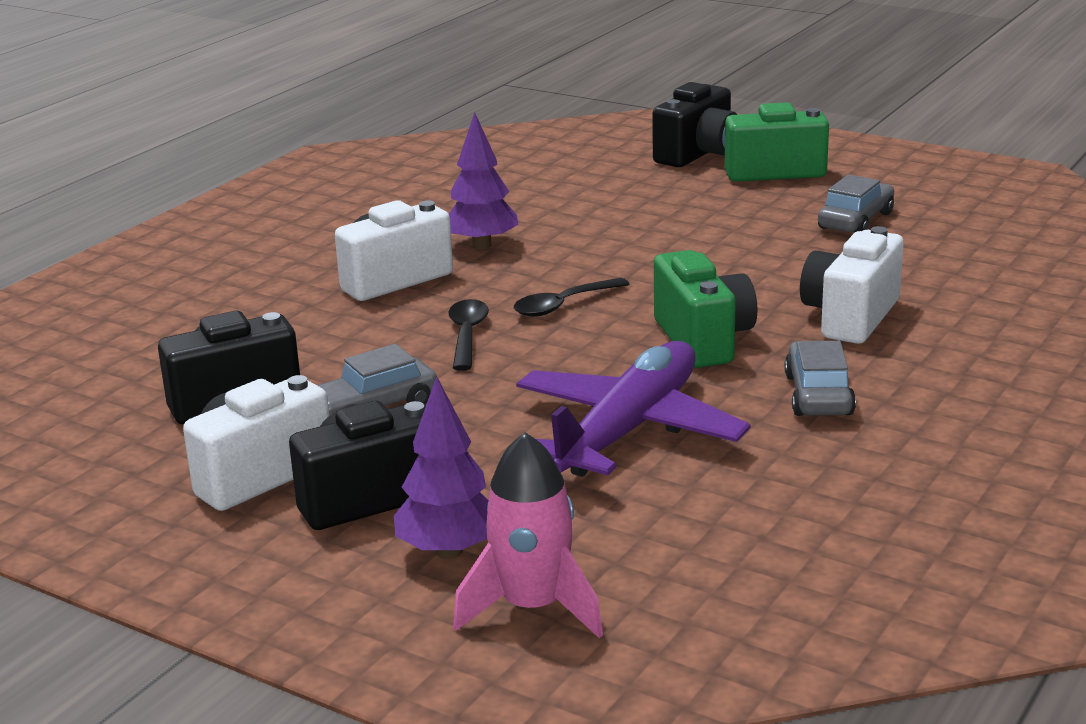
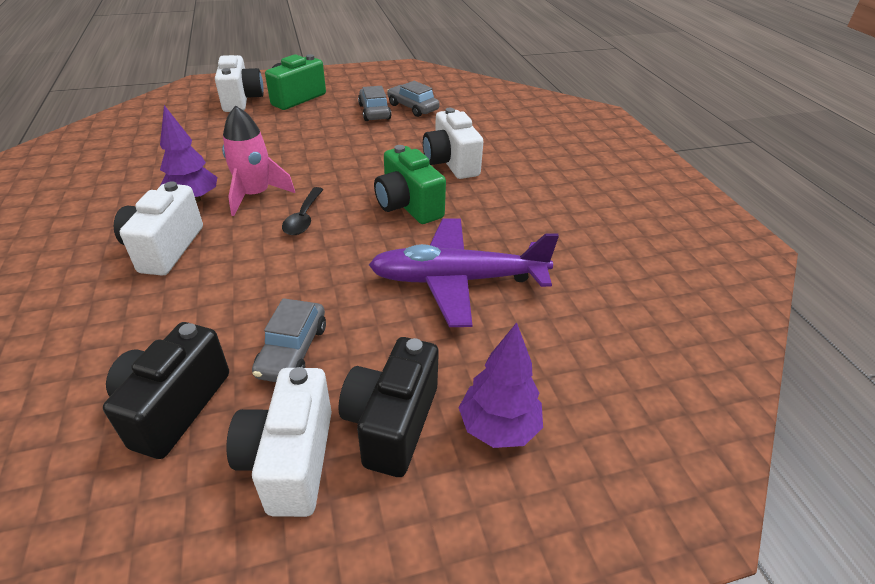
camera: 50 degrees left, 15 degrees up
black spoon [448,299,489,371] -> none
pink rocket [453,432,603,638] -> pink rocket moved to [222,105,295,216]
purple plane [516,341,750,477] -> purple plane turned 75 degrees counterclockwise [369,218,559,327]
black camera [652,82,738,167] -> white camera [215,55,264,112]
green camera [654,250,757,368] -> green camera turned 150 degrees counterclockwise [374,145,446,224]
grey car [784,341,856,416] -> grey car moved to [387,81,440,117]

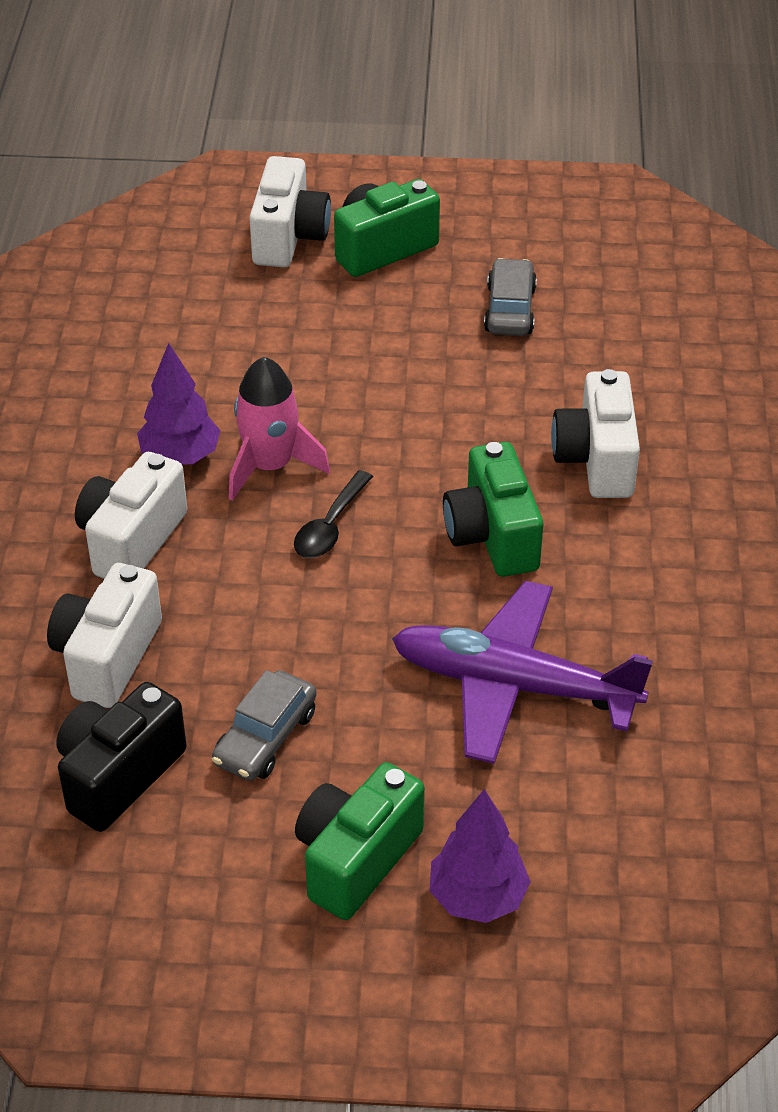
camera: 20 degrees right, 5 degrees up
white camera [226,367,332,517] -> white camera moved to [47,563,162,708]
black camera [339,337,439,477] -> green camera [295,762,425,920]
grey car [387,81,440,117] -> none

